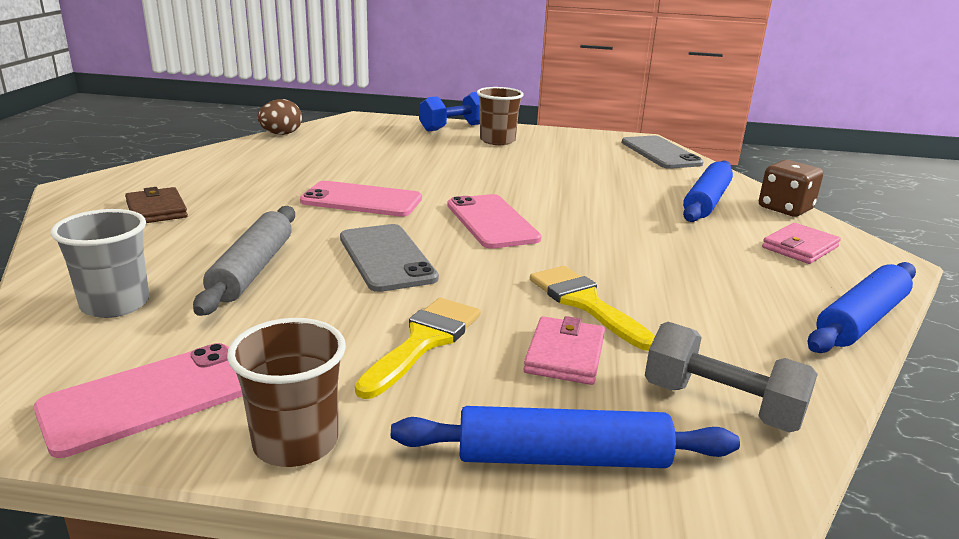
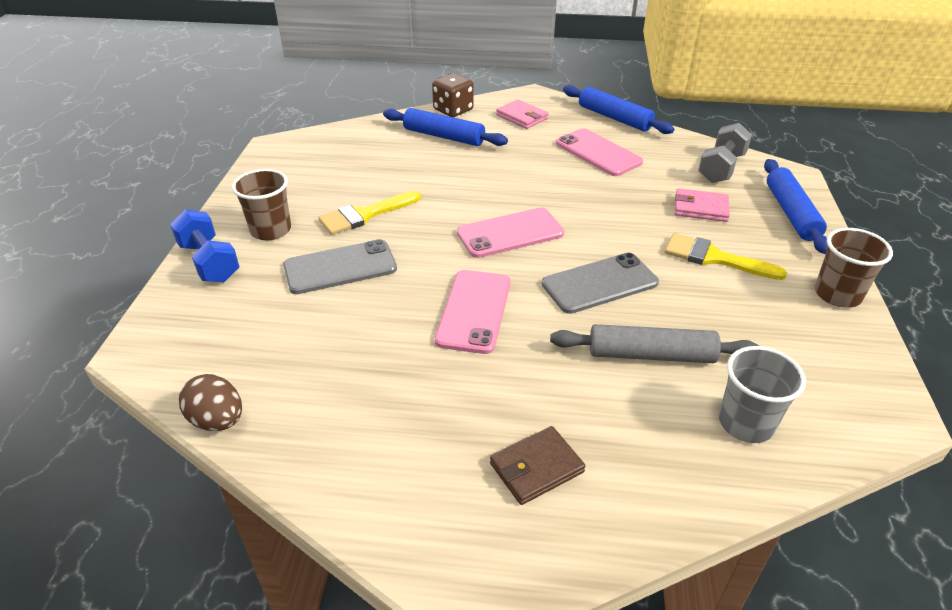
camera: 90 degrees left, 15 degrees up
pink phone [34,343,243,458] -> pink phone moved to [556,128,643,176]
yellow brush [530,266,655,351] -> yellow brush moved to [318,191,421,235]
grey phone [622,136,704,169] -> grey phone moved to [283,239,397,294]

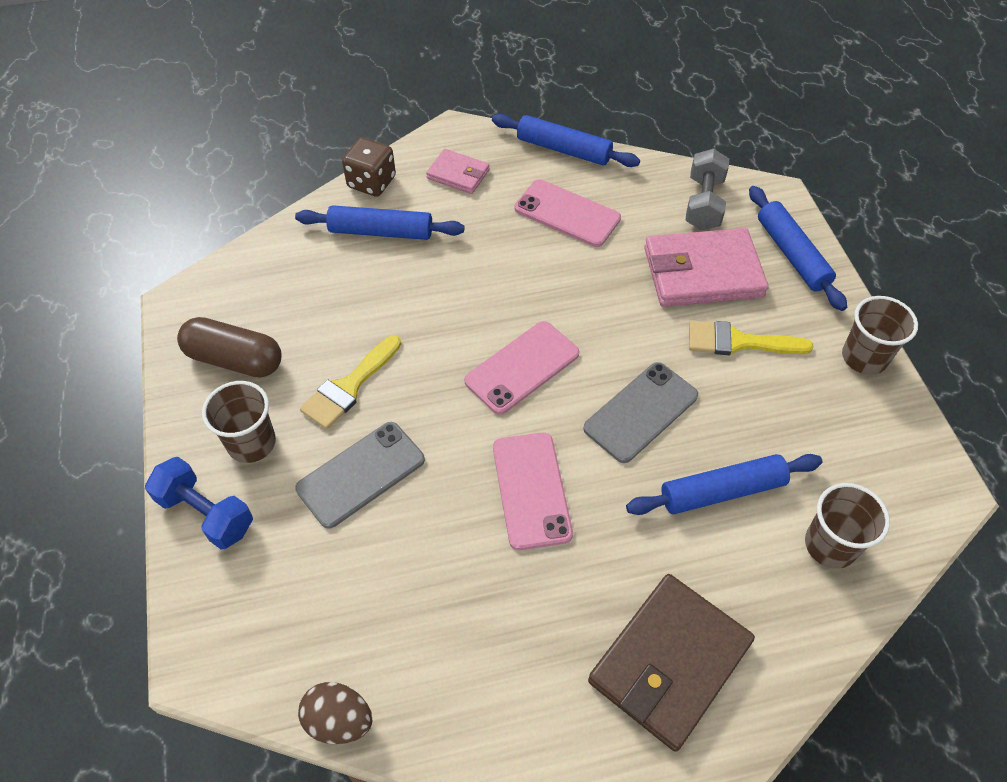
camera: 20 degrees left, 15 degrees up
brown wallet [490,426,585,505] -> brown wallet [588,574,755,752], size x1.87
grey rolling pin [550,324,759,363] -> blue rolling pin [626,454,822,515]
pink wallet [675,188,730,222] -> pink wallet [644,228,769,307], size x1.87
grey cup [719,346,806,443] -> brown cup [805,483,890,569]
none -> brown capsule [177,317,281,377]

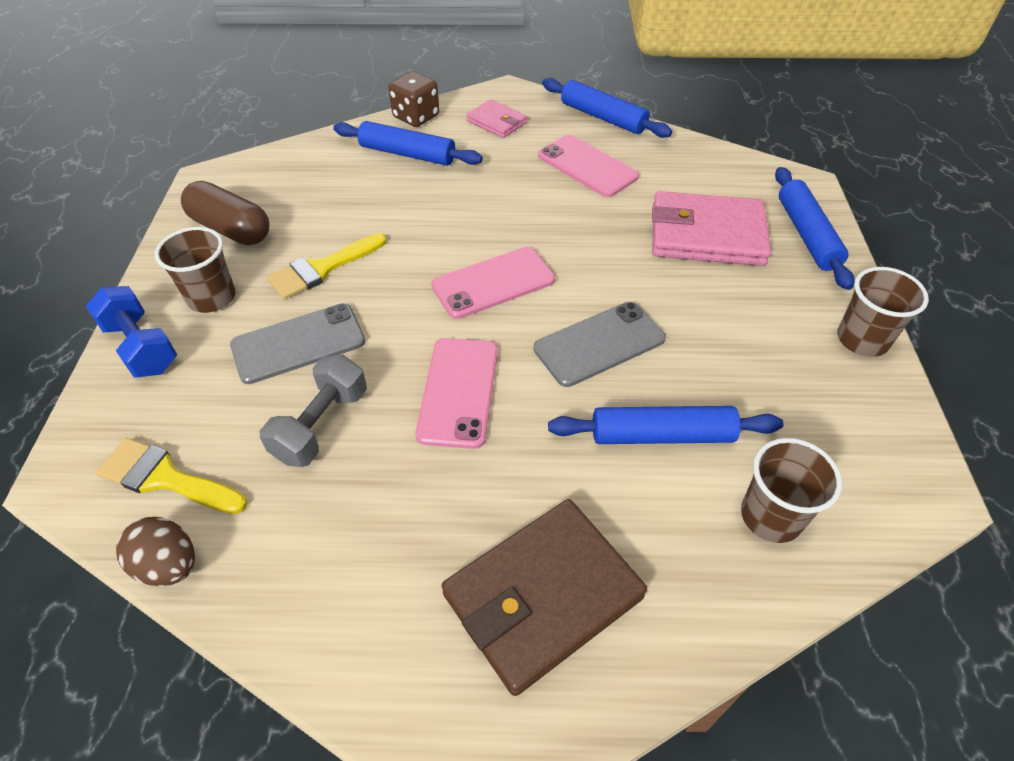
camera: 15 degrees right, 5 degrees down
grey dumbbell [685,149,729,231] -> grey dumbbell moved to [260,355,367,467]
yellow brush [689,321,814,355] -> yellow brush moved to [96,438,247,514]

